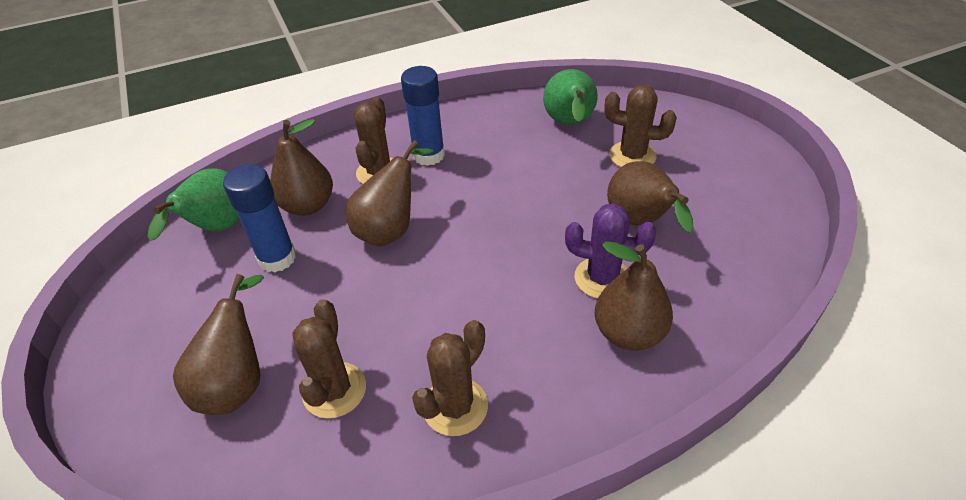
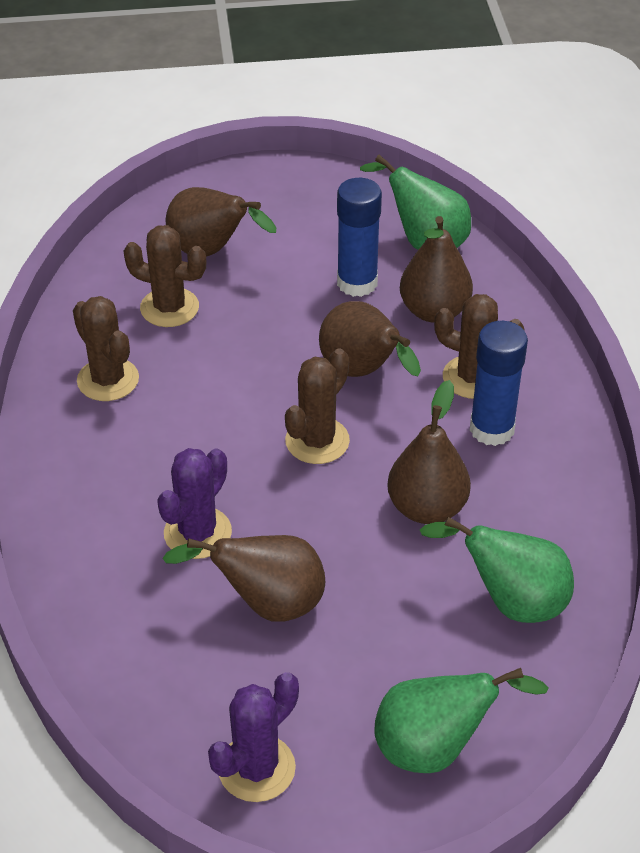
camera: 105 degrees right, 0 degrees up
brown pear [594,241,673,351] -> brown pear moved to [387,380,471,524]
brown cactus [604,85,677,167] -> brown cactus moved to [285,349,350,464]
none -> purple cactus [208,672,299,802]
none -> green pear [374,668,549,773]

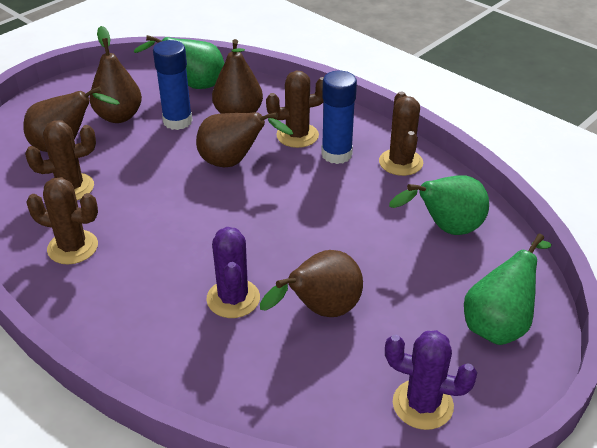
camera: 40 degrees left, 5 degrees down
purple cactus [208,672,299,802] -> purple cactus turned 75 degrees counterclockwise [385,330,477,430]
brown cactus [285,349,350,464] -> brown cactus moved to [379,92,423,176]
brown pear [387,380,471,524] -> brown pear moved to [89,26,142,123]

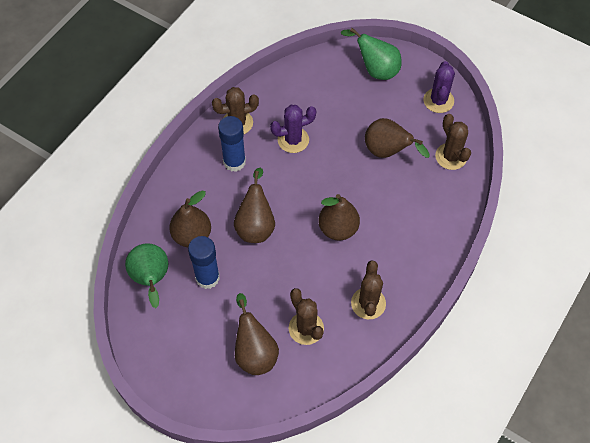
camera: 100 degrees left, 20 degrees up
brown pear [89,26,142,123] -> brown pear moved to [318,194,360,240]
purple cactus [206,227,260,318] -> purple cactus moved to [270,105,316,153]
brown cactus [266,71,324,148] -> brown cactus moved to [435,114,471,170]
green pear [389,175,489,235] -> none

